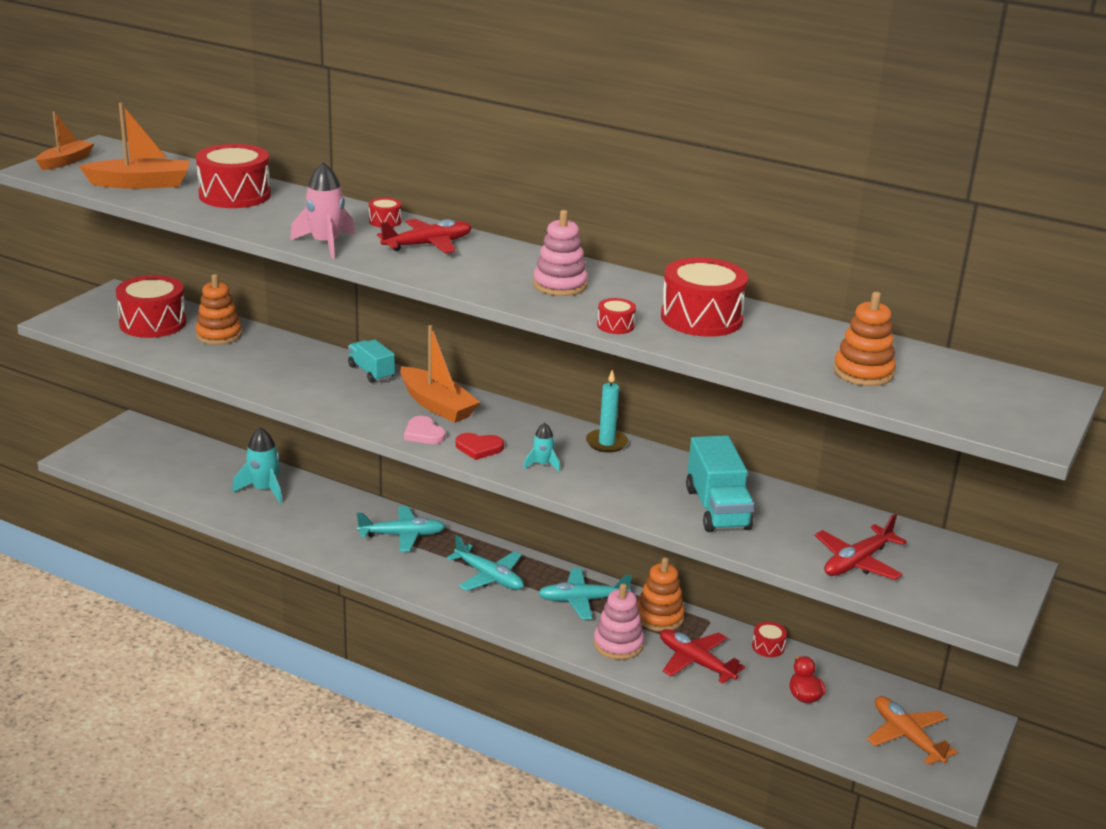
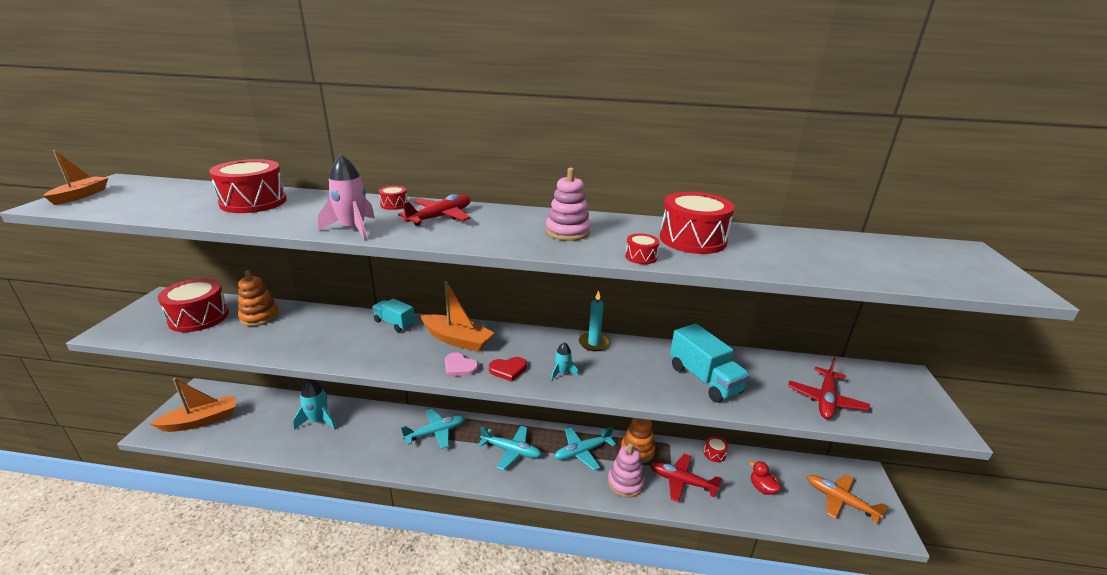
camera: 20 degrees left, 0 degrees up
orange boat [79,103,190,189] -> orange boat moved to [149,378,236,432]
orange stacking toy [833,292,896,386] -> none

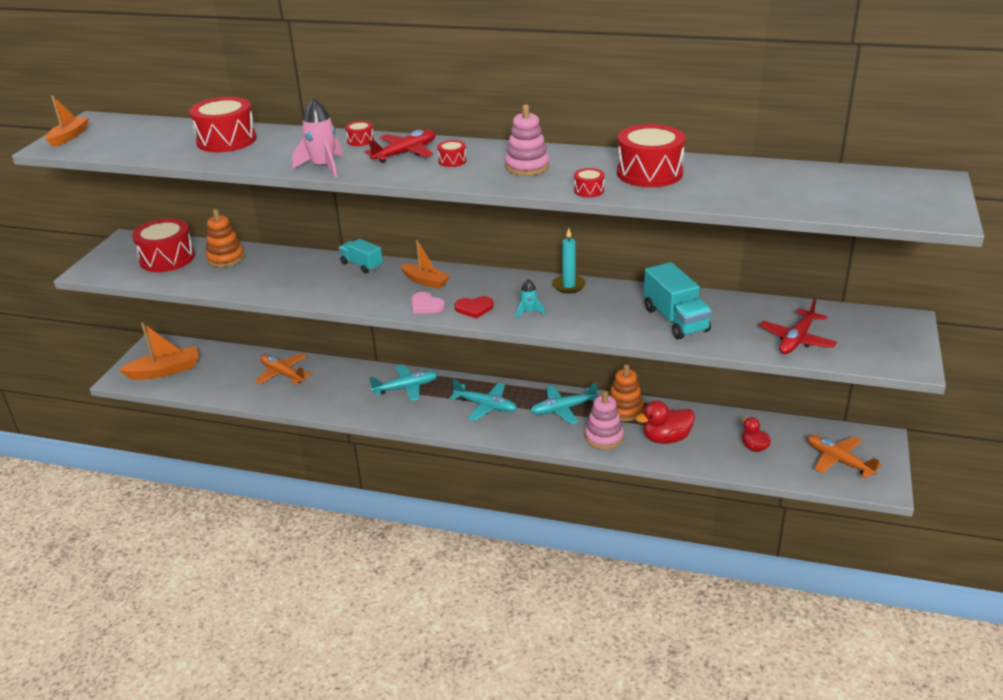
camera: 10 degrees right, 5 degrees up
turquoise rocket [293,379,336,430] -> orange plane [255,353,312,385]
orange boat [420,281,495,352] -> orange boat [401,240,450,289], size x0.66
red plane [650,454,722,502] -> red duck [635,400,695,444]
red drum [704,436,729,462] -> red drum moved to [437,140,467,167]

